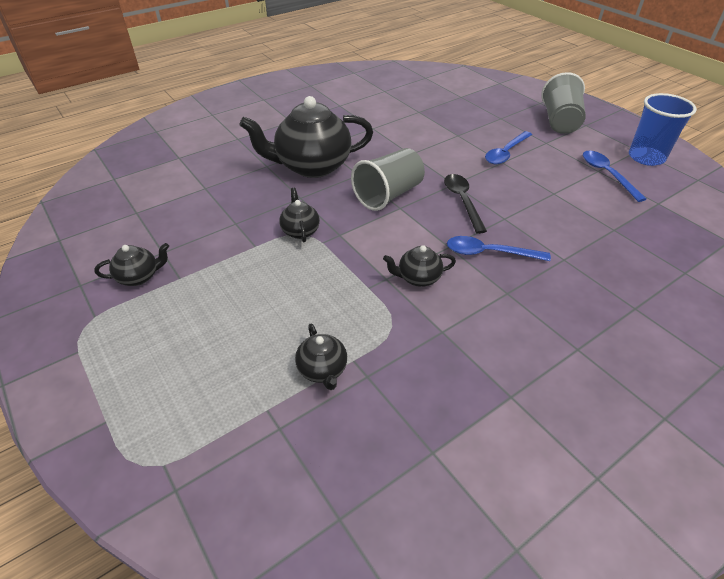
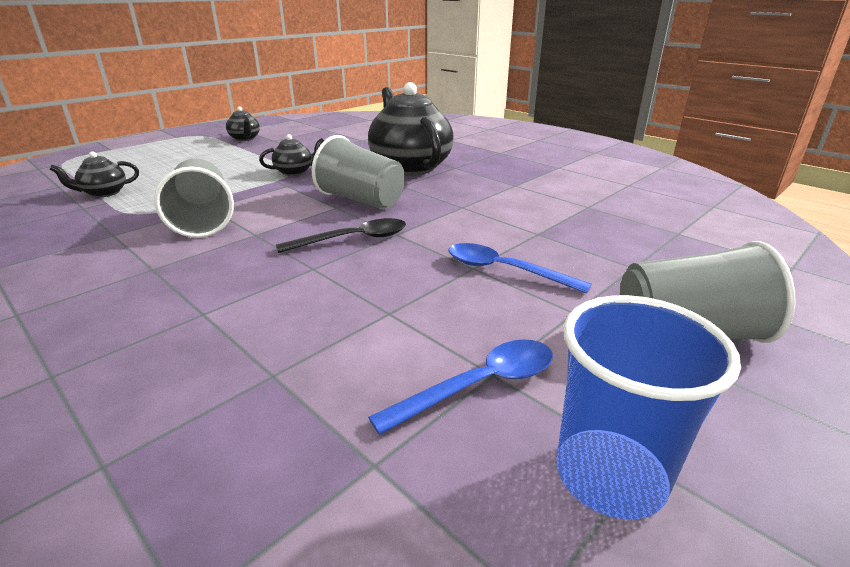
camera: 80 degrees right, 15 degrees down
black teapot [383,245,456,287] -> grey cup [154,158,234,238]
blue spoon [447,236,551,261] -> none

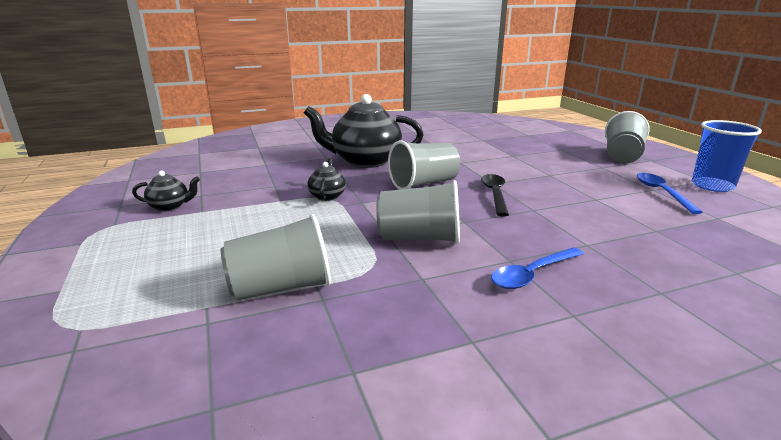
camera: 65 degrees left, 5 degrees down
black teapot [49,151,139,197] -> grey cup [221,214,331,300]
blue spoon [448,243,592,294] -> blue spoon moved to [491,247,584,289]

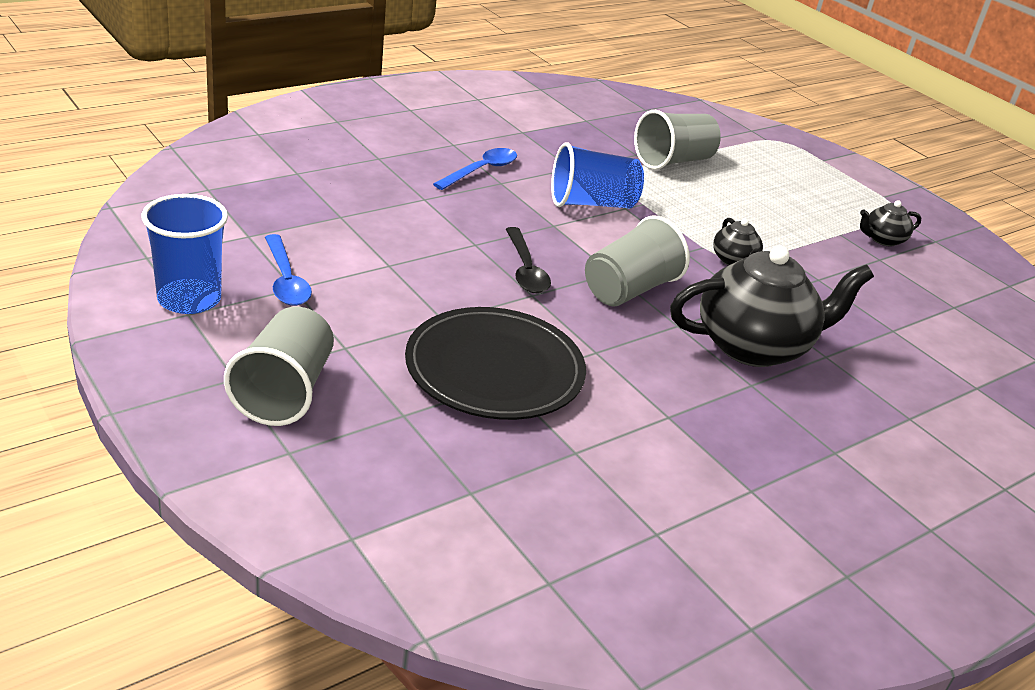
camera: 160 degrees right, 10 degrees up
grey cup [376,180,460,244] -> blue cup [551,142,644,208]
none -> black plate [405,307,586,420]

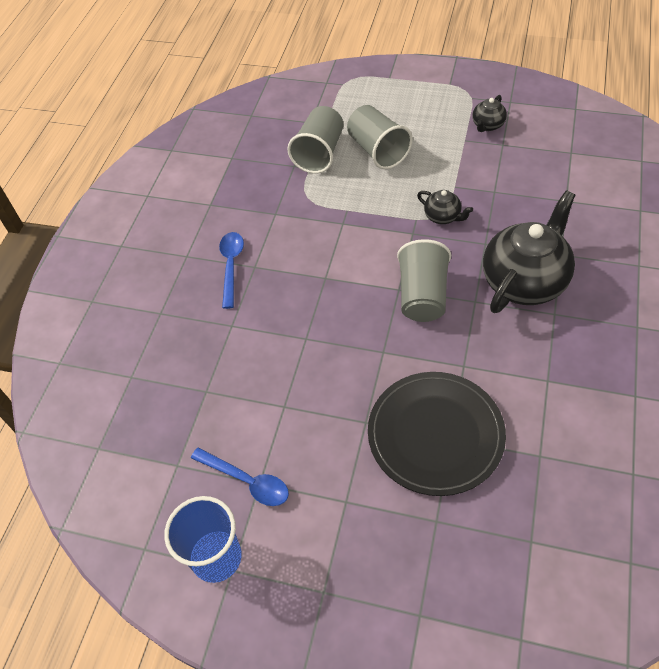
camera: 30 degrees left, 20 degrees up
grey cup [224,307,334,426] -> grey cup moved to [347,105,413,169]
black spoon [506,227,551,294] -> none
blue cup [551,142,644,208] -> none

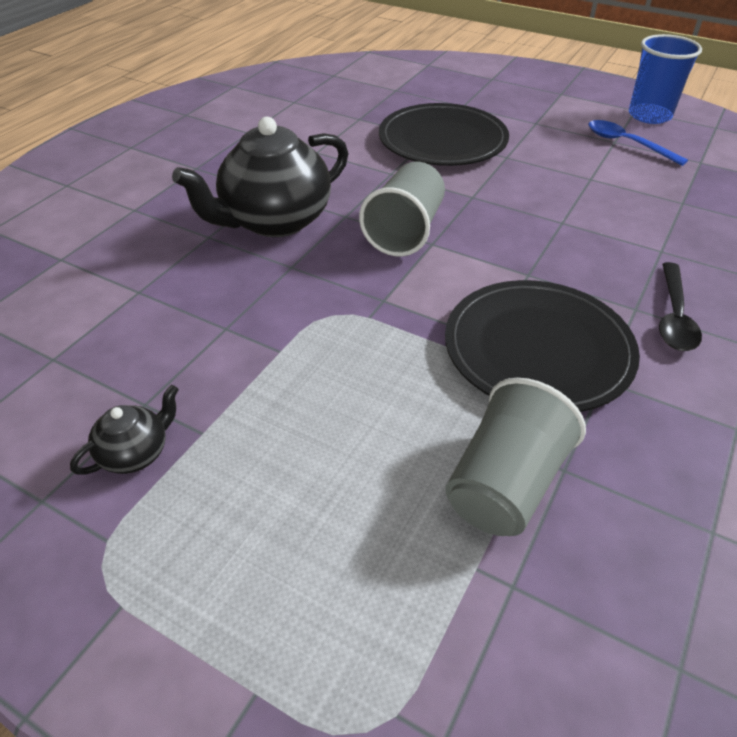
camera: 170 degrees left, 10 degrees down
blue spoon [219,232,244,309] -> black spoon [659,262,702,351]
grey cup [347,105,413,169] -> none
black teapot [417,190,473,224] -> none
none -> black plate [445,280,640,412]

